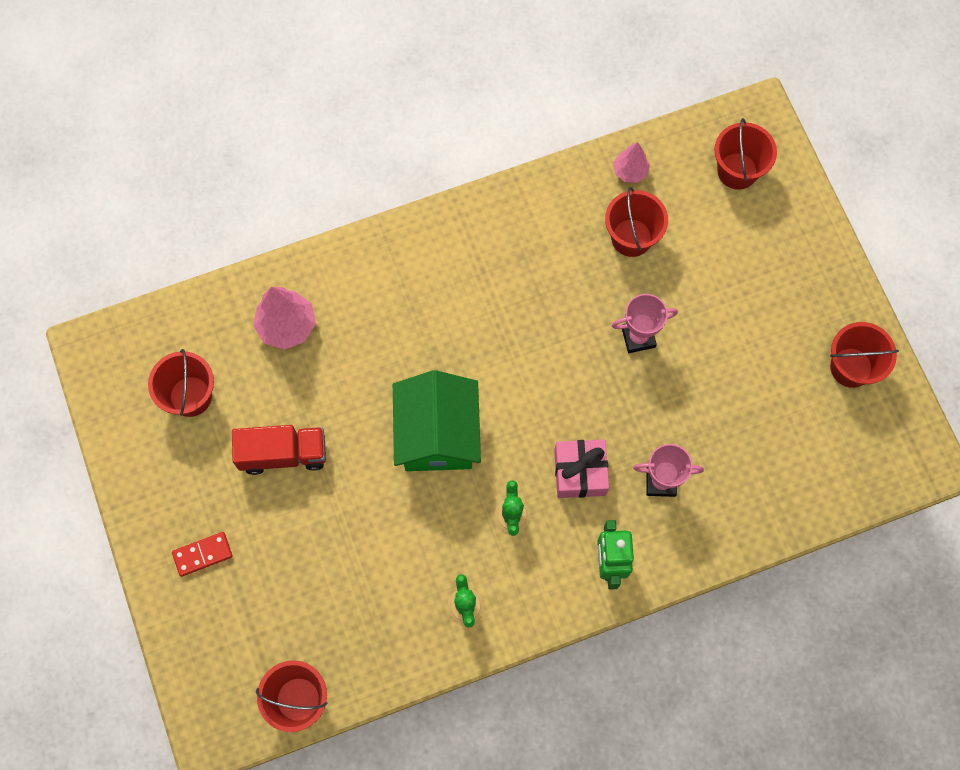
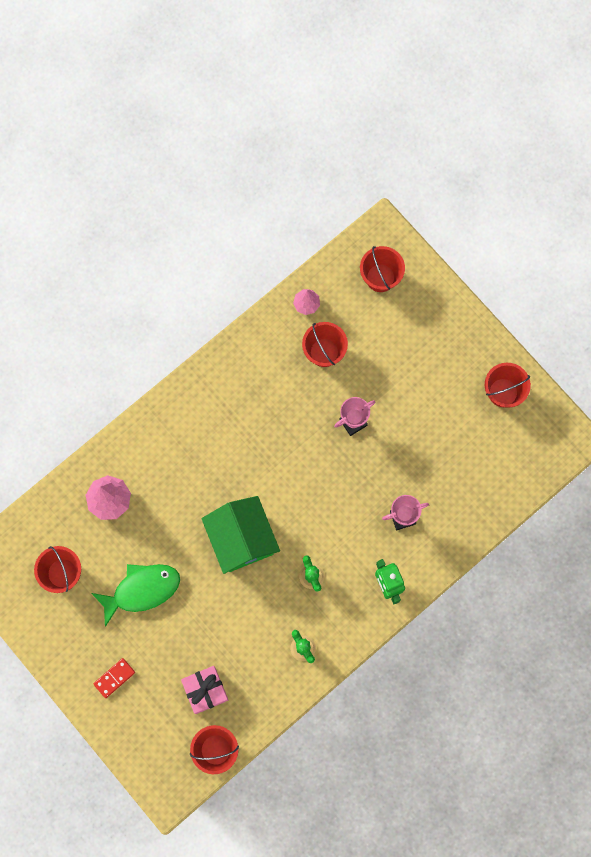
camera: 20 degrees left, 5 degrees up
red truck [232,425,326,475] -> green fish [91,564,180,627]
pink gift [554,440,609,498] -> pink gift moved to [181,666,228,714]

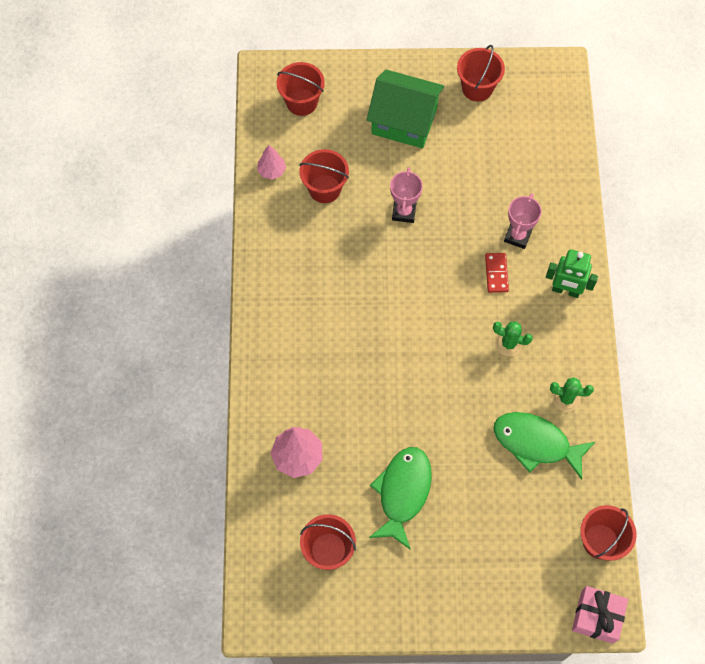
camera: 50 degrees left, 10 degrees down
red domino [93,658,135,698] -> red domino moved to [485,253,509,293]
pink gift [181,666,228,714] -> pink gift moved to [572,586,628,644]
green house [202,496,280,574] -> green house moved to [367,70,444,148]
none -> green fish [494,412,595,480]

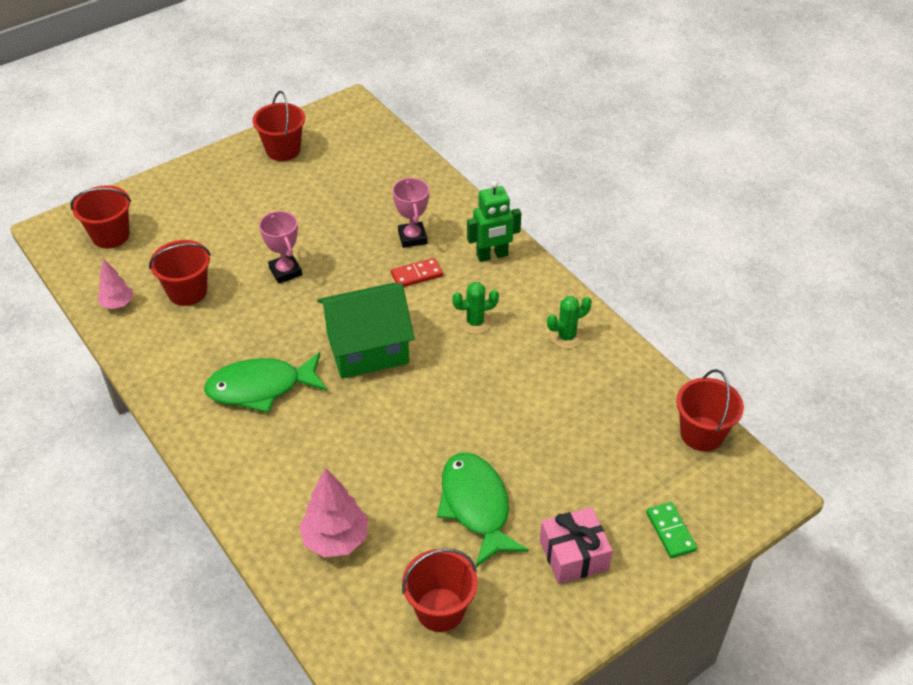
camera: 35 degrees left, 20 degrees down
green house [367,70,444,148] -> green house moved to [317,283,415,379]
red domino [485,253,509,293] -> red domino turned 75 degrees counterclockwise [391,258,443,287]
green fish [494,412,595,480] -> green fish moved to [204,352,327,413]
pink gift [572,586,628,644] -> pink gift moved to [540,507,613,584]
none -> green domino [646,502,697,558]

